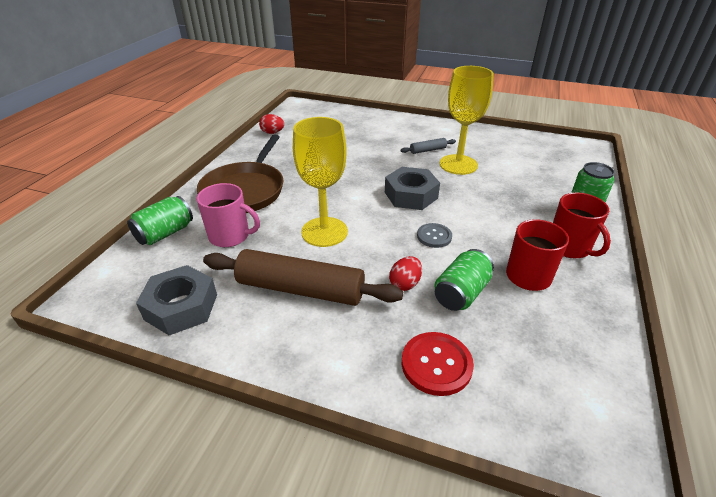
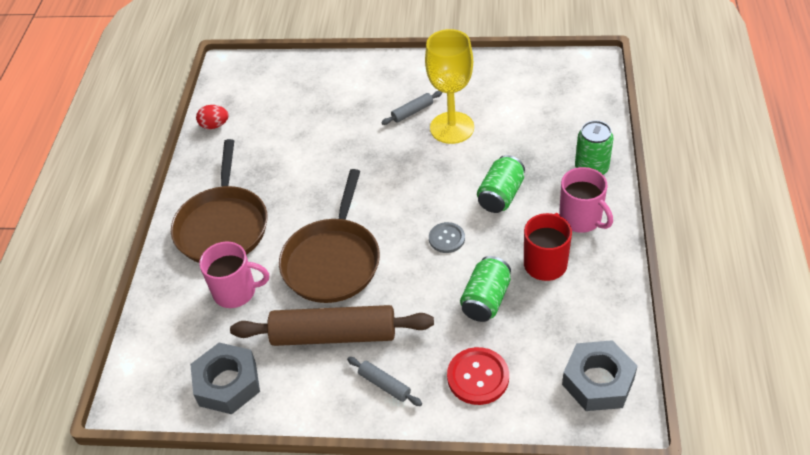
camera: 10 degrees left, 10 degrees up
green can [127,196,193,245] -> green can moved to [477,155,525,213]
yellow goblet [293,117,348,247] -> brown pan [279,169,380,303]
grey nut [385,167,440,210] -> grey nut moved to [562,340,637,411]
red egg [389,256,422,291] -> none
red mug [553,192,611,258] -> pink mug [559,167,613,233]
none -> grey rolling pin [347,357,422,406]

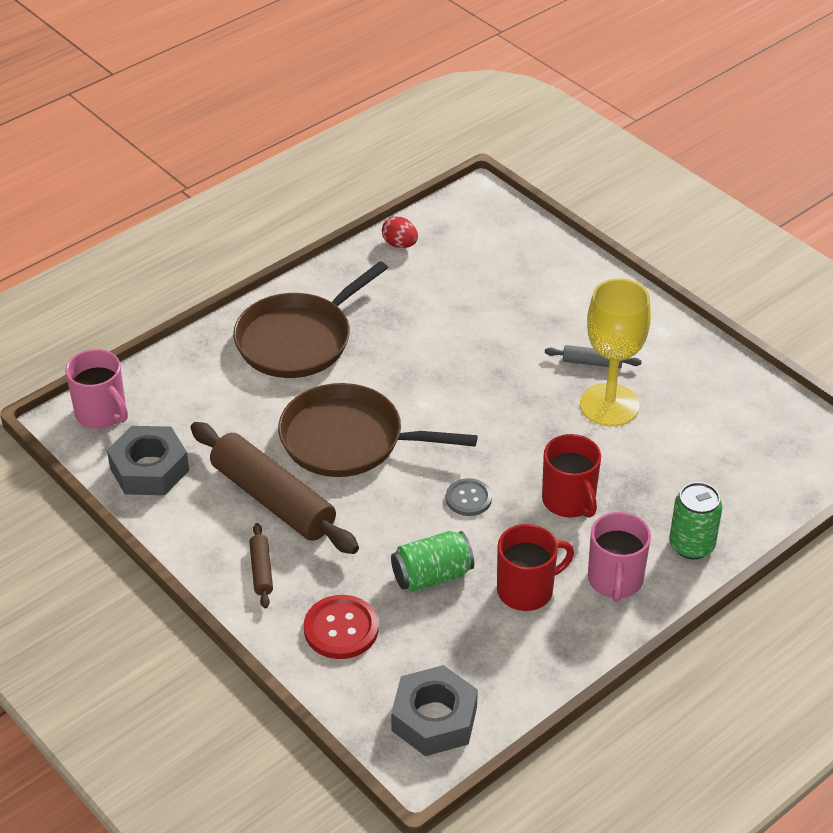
camera: 40 degrees right, 5 degrees down
pink mug [199,242,269,308] -> pink mug moved to [65,349,128,429]
brown pan [279,169,380,303] -> brown pan turned 45 degrees clockwise [278,383,477,477]
grey rolling pin [347,357,422,406] -> brown rolling pin [249,523,273,608]
green can [477,155,525,213] -> red mug [542,434,601,518]

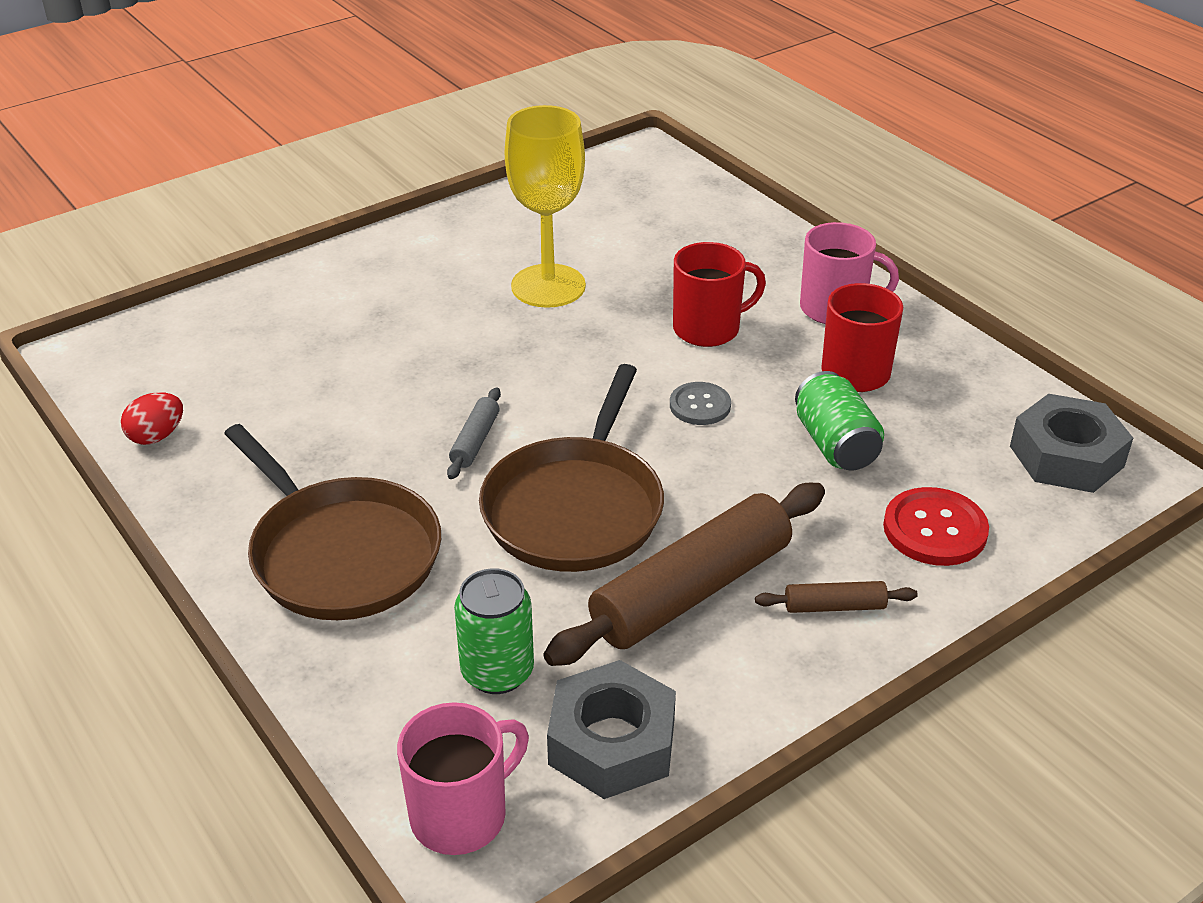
camera: 85 degrees left, 5 degrees down
grey rolling pin [545,345,642,368] -> grey rolling pin moved to [447,387,501,479]
green can [669,482,722,559] -> green can moved to [454,568,534,694]

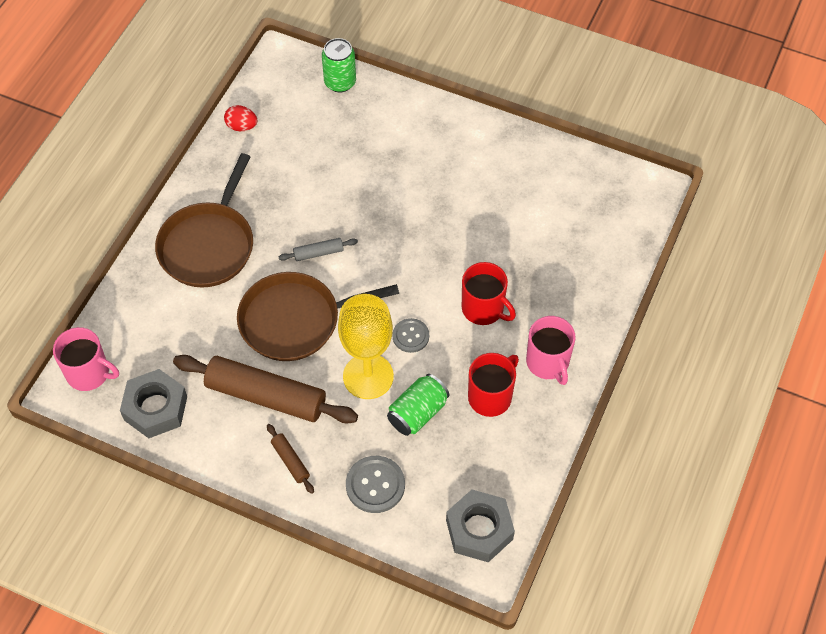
camera: 60 degrees right, 20 degrees up
green can [454,568,534,694] -> green can moved to [322,38,356,92]
yellow goblet [505,105,586,308] -> yellow goblet moved to [338,294,394,399]
red button [883,487,989,566] -> grey button [346,456,405,513]

